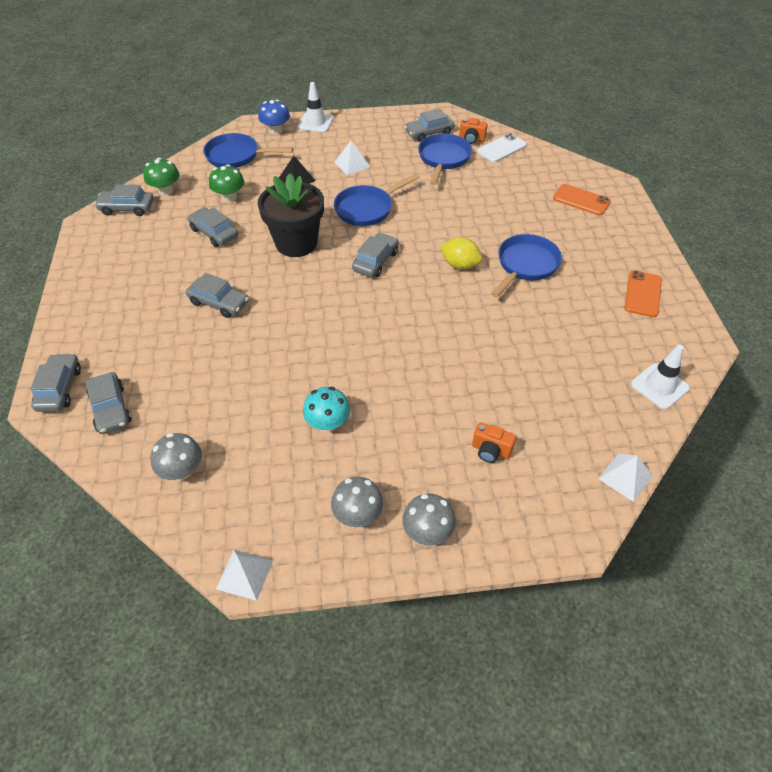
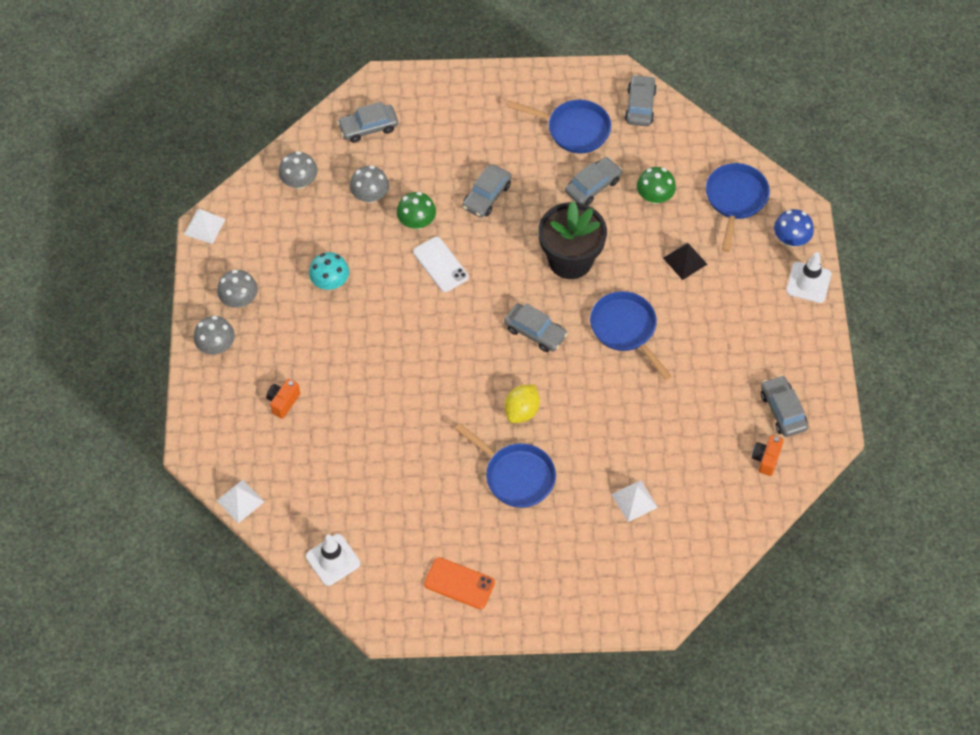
camera: 95 degrees right, 10 degrees up
grey car [31,353,81,412] -> none
green mushroom [143,158,180,195] -> green mushroom moved to [397,192,436,229]
white pyramid [334,140,370,175] -> white pyramid moved to [611,480,658,522]
blue pan [418,134,472,185] -> blue pan moved to [508,100,611,153]
white phone [477,133,527,162] -> white phone moved to [413,237,469,292]
orange phone [553,184,611,215] -> none
none -> grey mushroom [350,166,389,203]

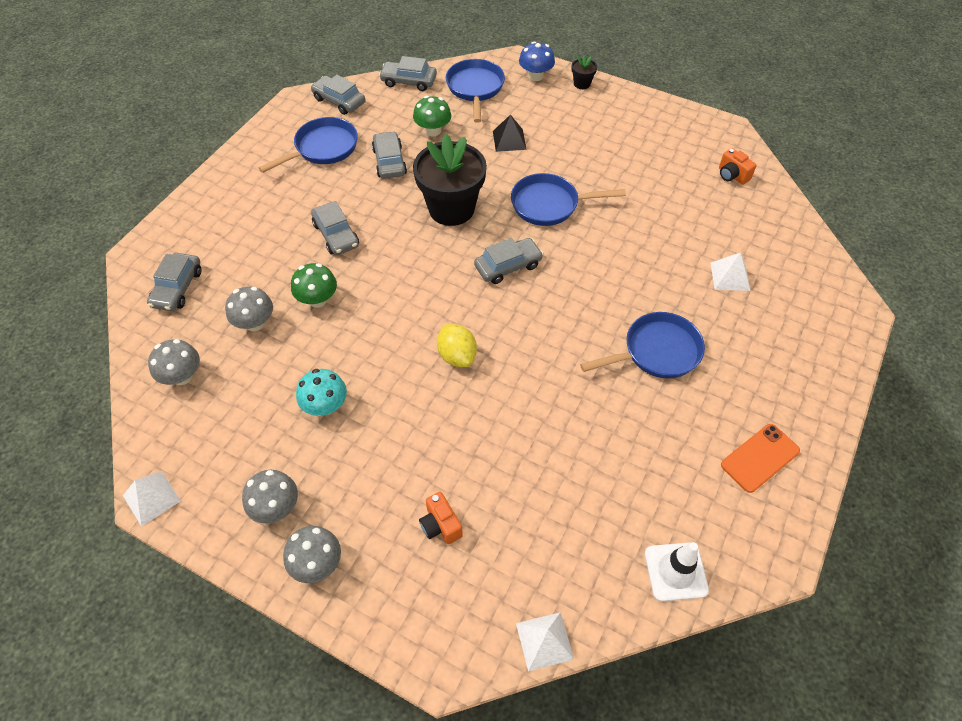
camera: 60 degrees left, 5 degrees down
white phone [413,237,469,292] -> none
yellow lemon [505,385,540,423] -> yellow lemon moved to [437,324,477,367]
blue pan [706,163,770,252] -> blue pan turned 45 degrees clockwise [446,59,505,123]
grey car [761,375,808,437] -> grey car moved to [379,56,437,91]
white traffic cone [786,252,831,303] -> black flower pot [572,55,597,89]

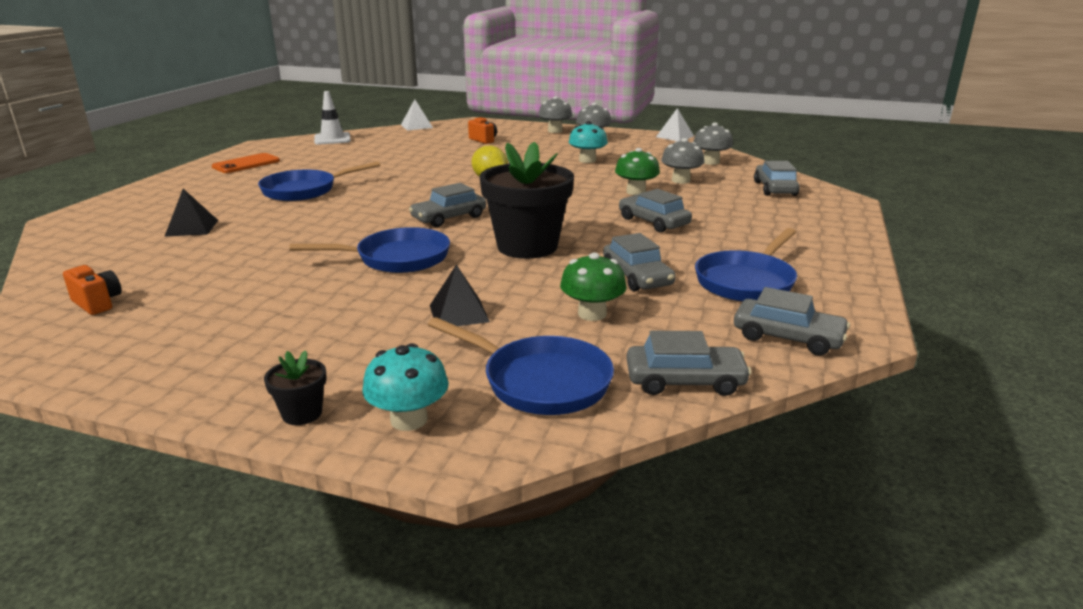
camera: 170 degrees right, 30 degrees down
blue pan [446,59,505,123] -> blue pan turned 45 degrees counterclockwise [428,317,614,415]
blue mushroom [519,41,555,81] -> turquoise mushroom [362,343,449,431]
white pyramid [710,252,750,291] -> black pyramid [164,189,218,237]

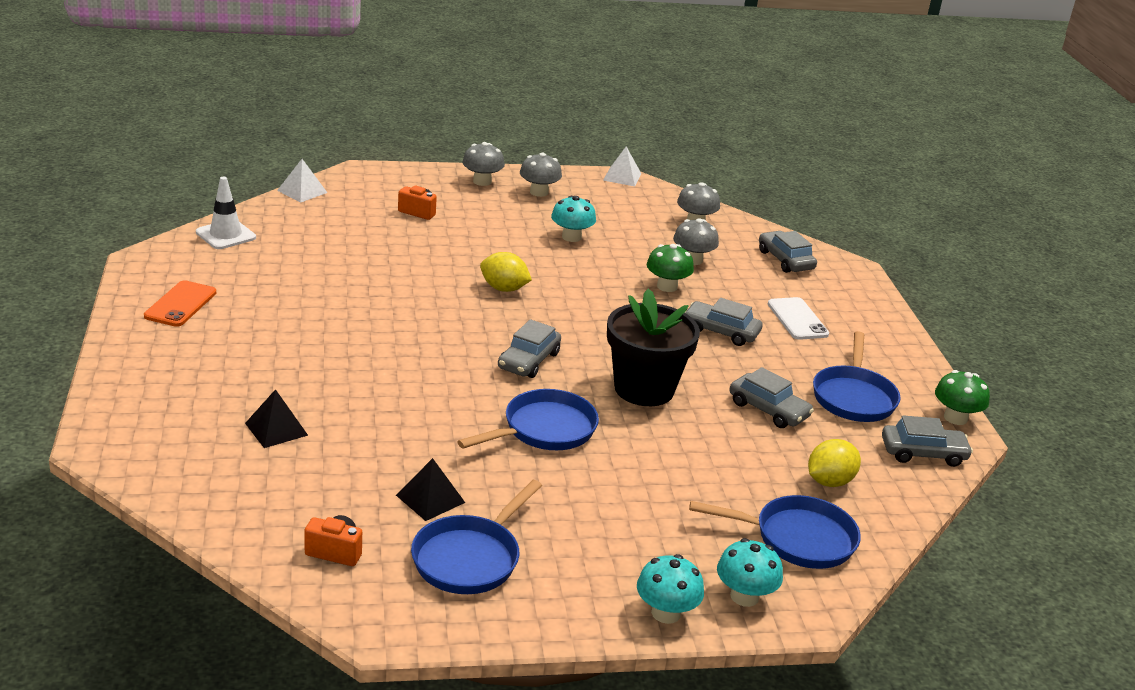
camera: 30 degrees left, 5 degrees up
blue pan [258,161,380,201] -> blue pan moved to [411,480,542,594]
black flower pot [264,350,327,425] -> turquoise mushroom [637,554,704,624]
black pyramid [430,265,490,326] -> black pyramid moved to [396,458,465,521]
green mushroom [560,252,627,321] -> green mushroom moved to [935,370,990,425]
grey car [626,331,751,396] -> none
none -> white phone [768,297,829,340]
none -> yellow lemon [808,439,861,487]

